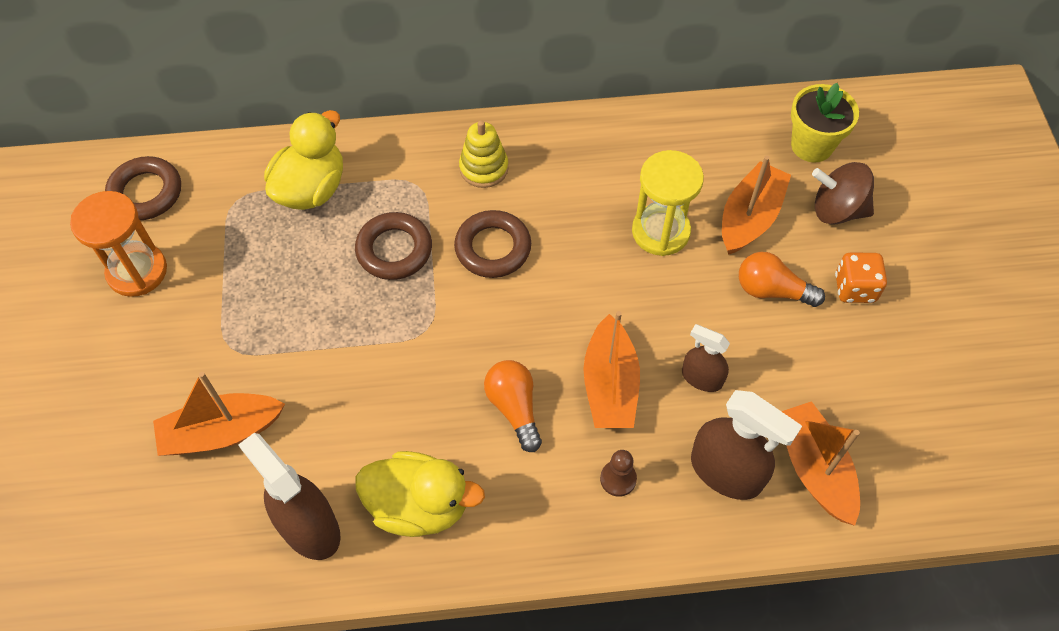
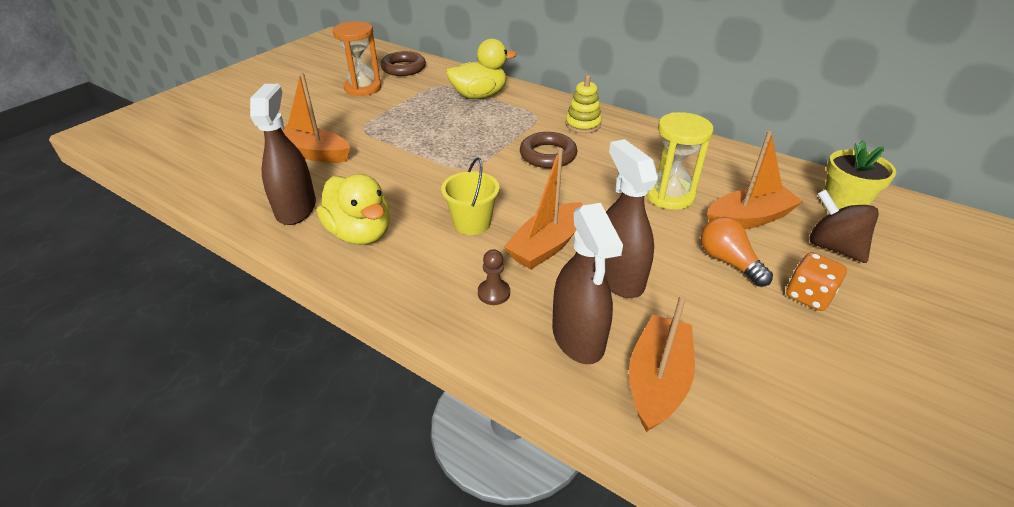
camera: 40 degrees right, 20 degrees down
brown ring [355,212,432,280] -> none
orange light bulb [484,360,542,452] -> yellow bucket [441,158,499,235]
brown spray bottle [682,324,730,392] -> brown spray bottle [605,139,658,298], size x1.71

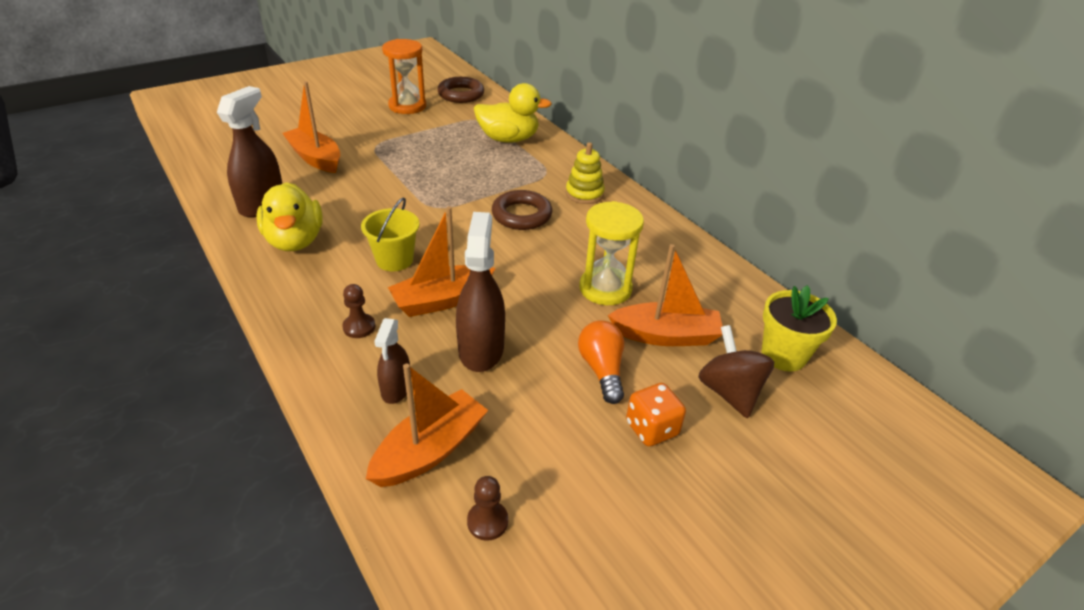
camera: 20 degrees right, 0 degrees up
brown spray bottle [552,203,623,364] -> brown spray bottle [374,318,411,404], size x0.59
none -> brown pawn [467,476,508,541]

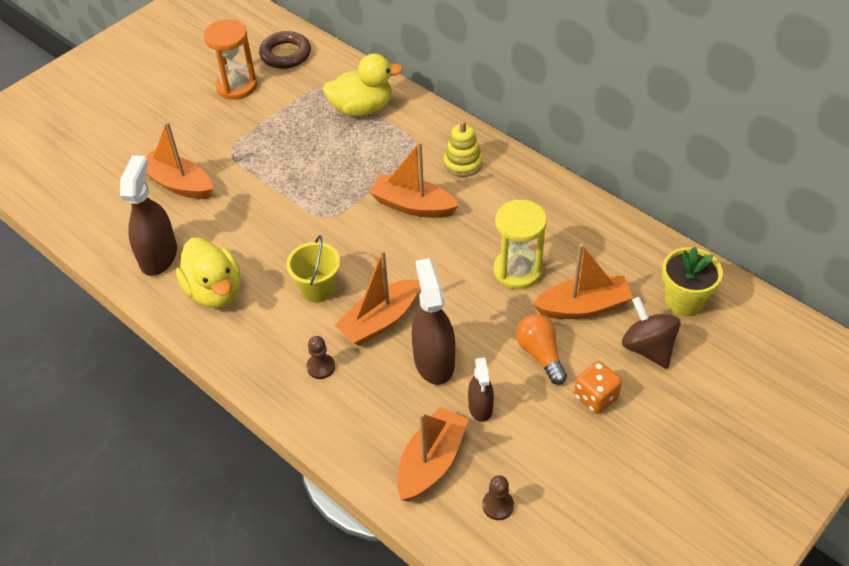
camera: 10 degrees left, 10 degrees up
brown spray bottle [374,318,411,404] -> brown spray bottle moved to [468,357,494,422]
brown ring [492,190,552,230] -> orange boat [369,142,459,218]

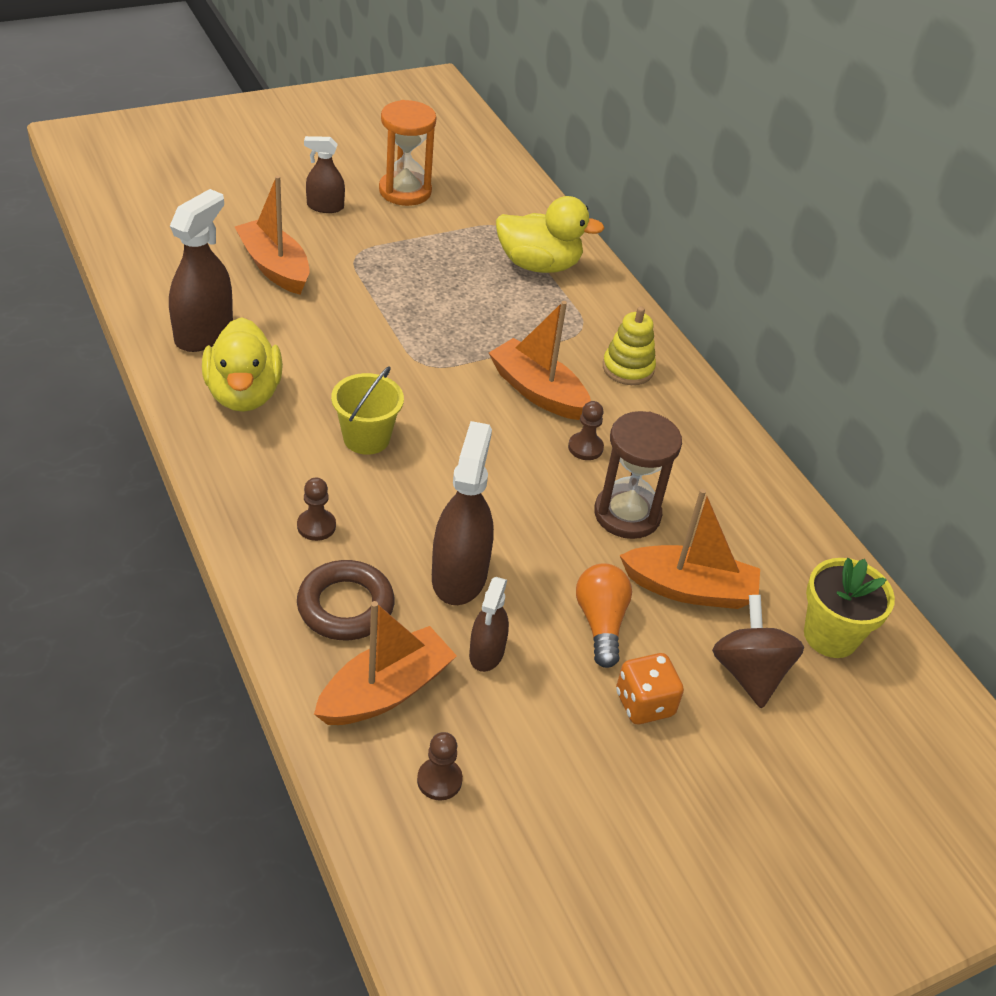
camera: 15 degrees right, 5 degrees down
brown ring [259,31,311,69] -> brown ring moved to [297,560,394,640]
orange boat [335,250,419,346] -> none
yellow hourglass [493,200,547,289] -> brown hourglass [594,411,682,539]
none -> brown spray bottle [304,136,345,213]
none -> brown pawn [568,401,604,460]

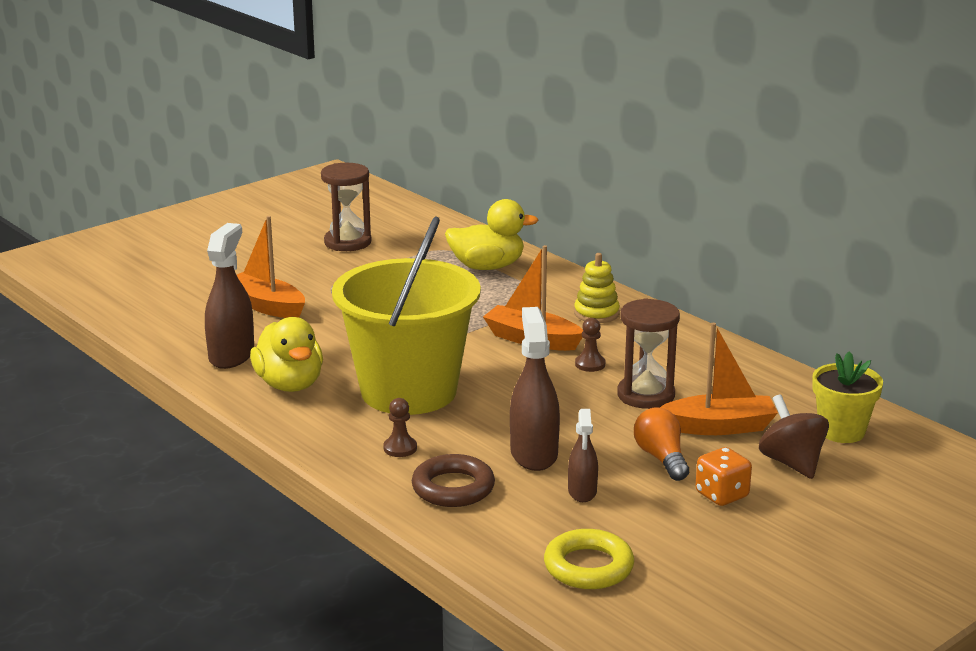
camera: 10 degrees left, 20 degrees down
brown spray bottle [304,136,345,213] -> none
orange boat [314,601,457,725] -> none
yellow bucket [331,366,404,455] -> yellow bucket [332,216,481,415], size x2.35
orange hourglass [379,100,437,206] -> brown hourglass [321,163,372,251]
brown pawn [417,732,463,801] -> yellow ring [544,529,634,589]

